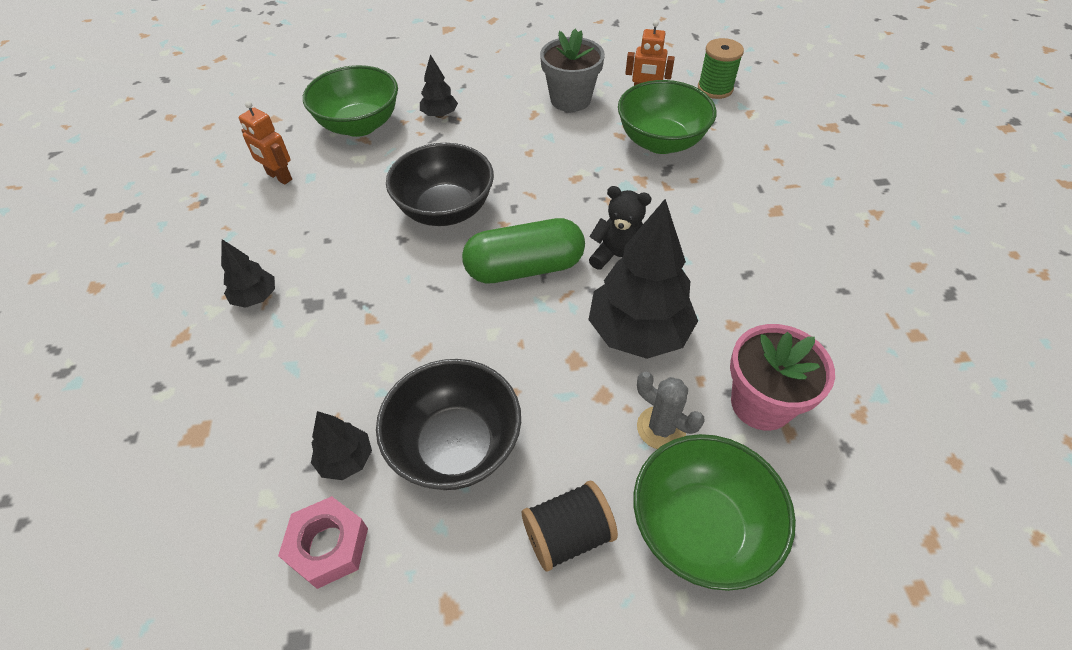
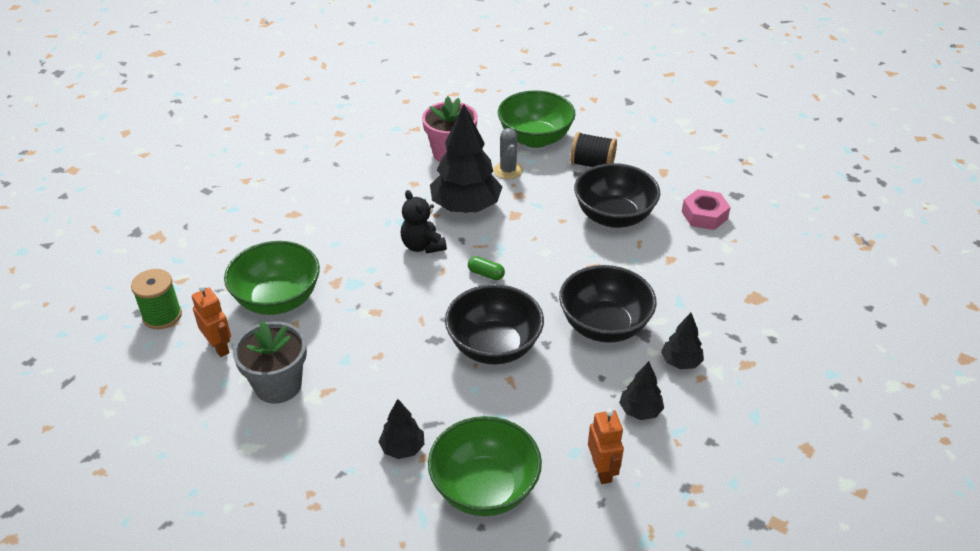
camera: 140 degrees left, 10 degrees down
black tree [311,411,372,480] -> black tree moved to [619,361,664,420]
green capsule [462,218,585,283] -> green capsule [468,256,505,280], size x0.41
none -> black bowl [559,265,657,343]

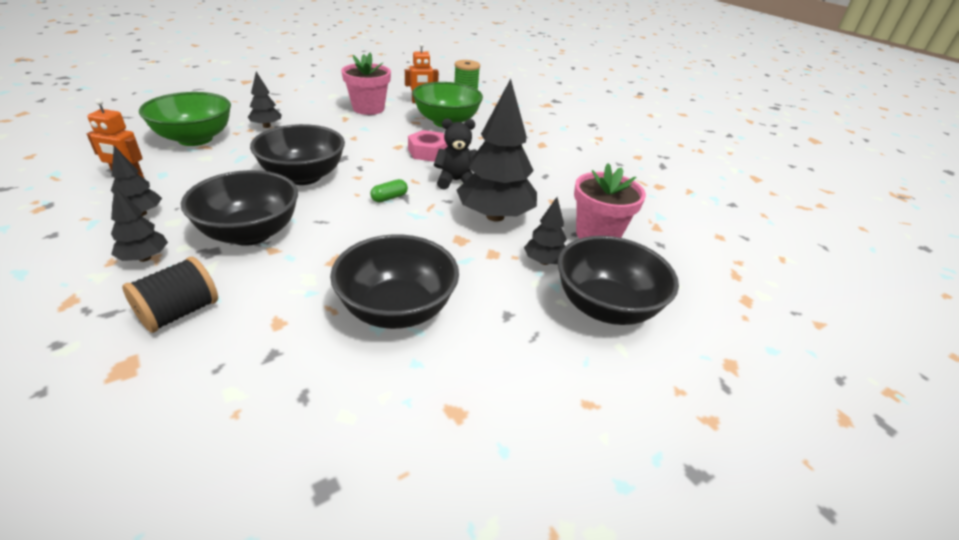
camera: 110 degrees right, 5 degrees down
grey flower pot [233,321,307,404] -> pink flower pot [341,53,391,115]
grey cactus [494,128,523,179] -> black tree [524,197,567,265]
green bowl [498,90,575,148] -> black bowl [558,236,679,325]
black spool [570,132,617,167] -> black spool moved to [122,257,218,333]
pink nut [682,189,731,230] -> pink nut moved to [408,130,447,162]

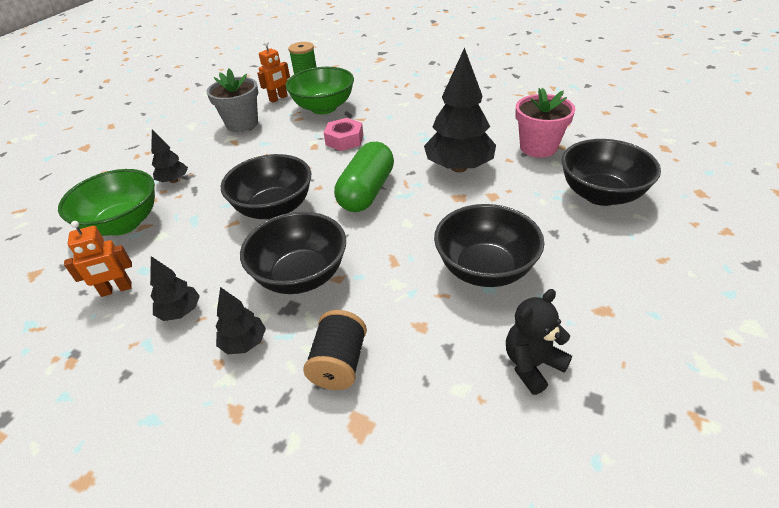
camera: 25 degrees left, 5 degrees up
pink flower pot [341,53,391,115] -> grey flower pot [206,69,258,132]
green capsule [370,179,408,202] -> green capsule [334,142,394,212], size x2.46
black teddy bear [434,118,477,190] -> black teddy bear moved to [506,289,572,395]
black tree [524,197,567,265] -> none

